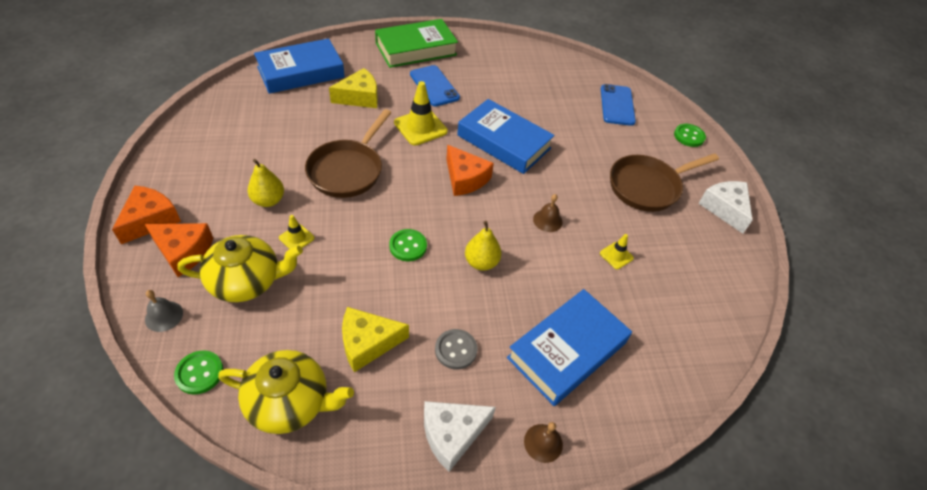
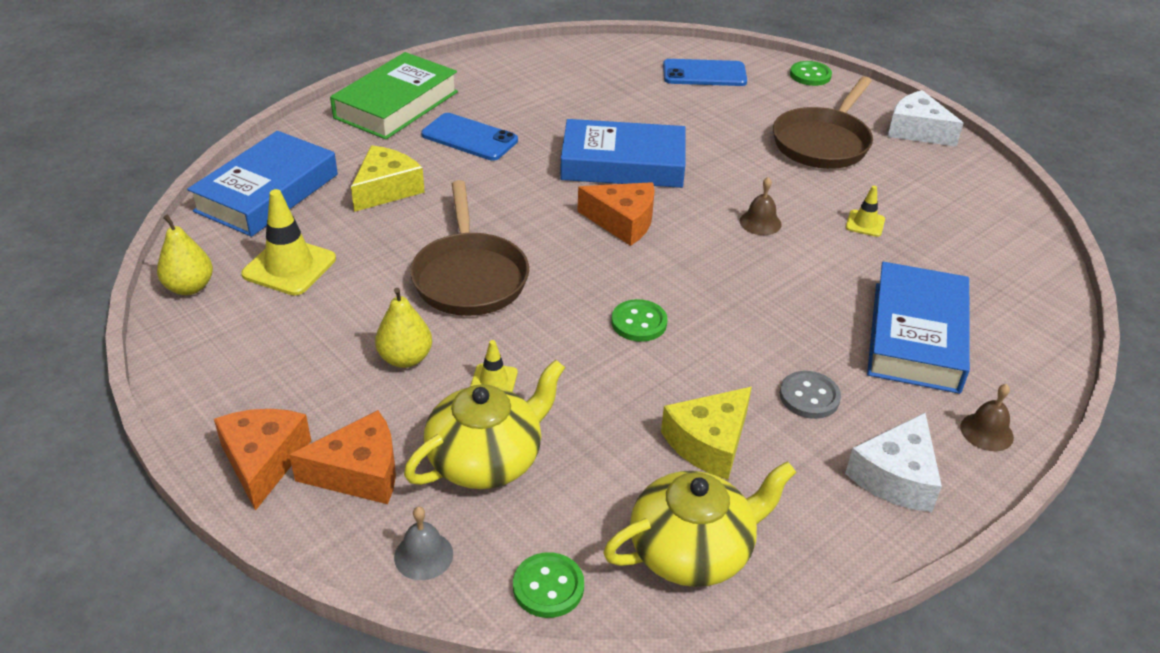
camera: 30 degrees left, 10 degrees down
yellow traffic cone [394,81,448,146] -> yellow traffic cone moved to [241,189,336,296]
yellow pear [465,221,502,271] -> yellow pear moved to [157,215,213,295]
blue phone [601,84,636,126] -> blue phone turned 60 degrees counterclockwise [663,59,747,86]

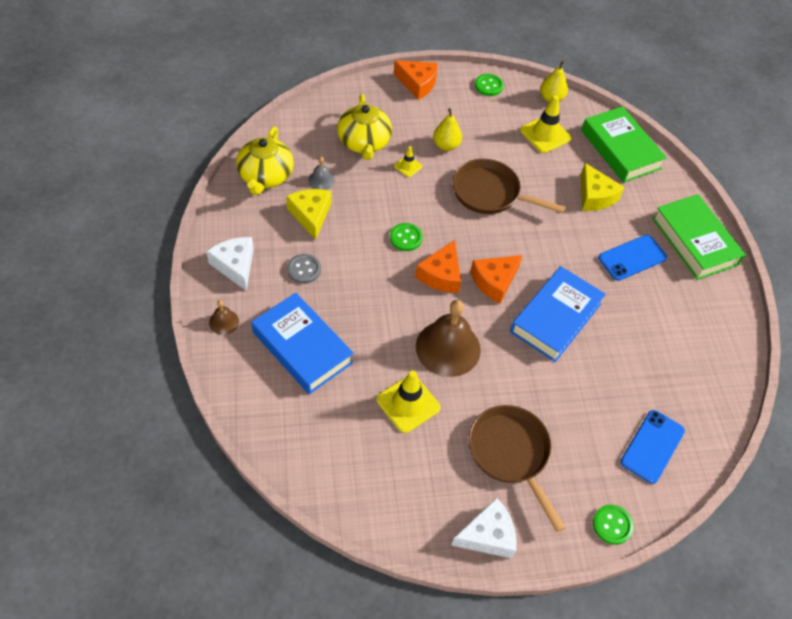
camera: 120 degrees right, 15 degrees up
blue book [187,131,338,237] -> green book [581,106,667,183]
orange cheese [289,410,396,504] -> orange cheese moved to [415,240,461,293]
grey bell [394,506,453,580] -> grey bell moved to [308,157,335,190]
green button [513,552,584,618] -> green button moved to [475,74,504,96]
brown bell [740,177,782,235] -> brown bell [416,300,481,377], size x2.19
yellow traffic cone [846,186,885,237] -> yellow traffic cone [376,370,440,433], size x1.89

